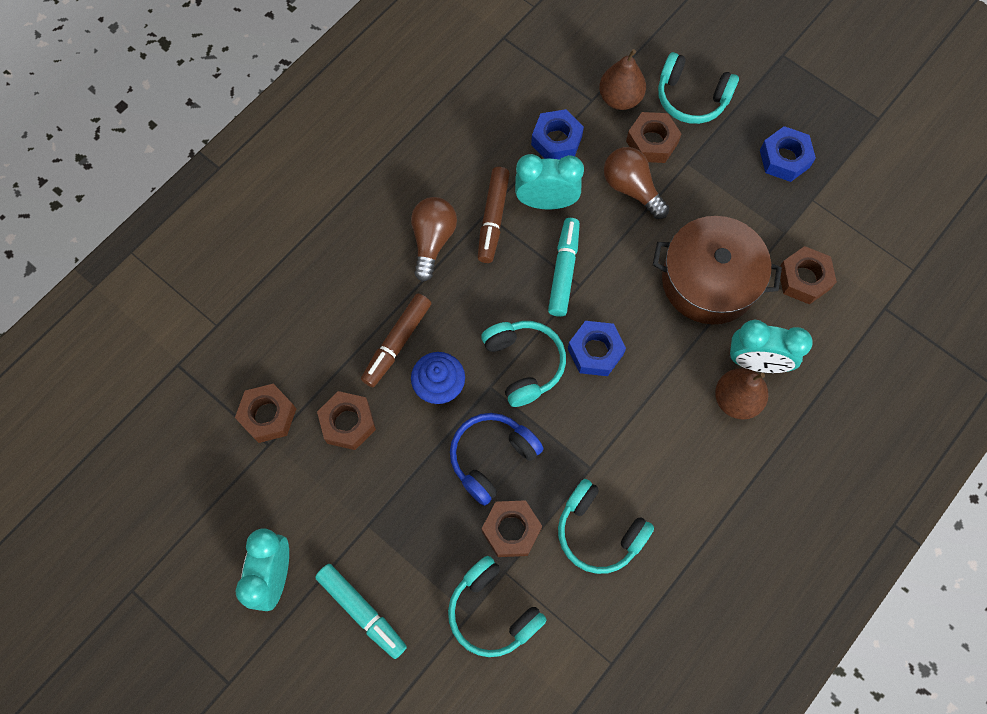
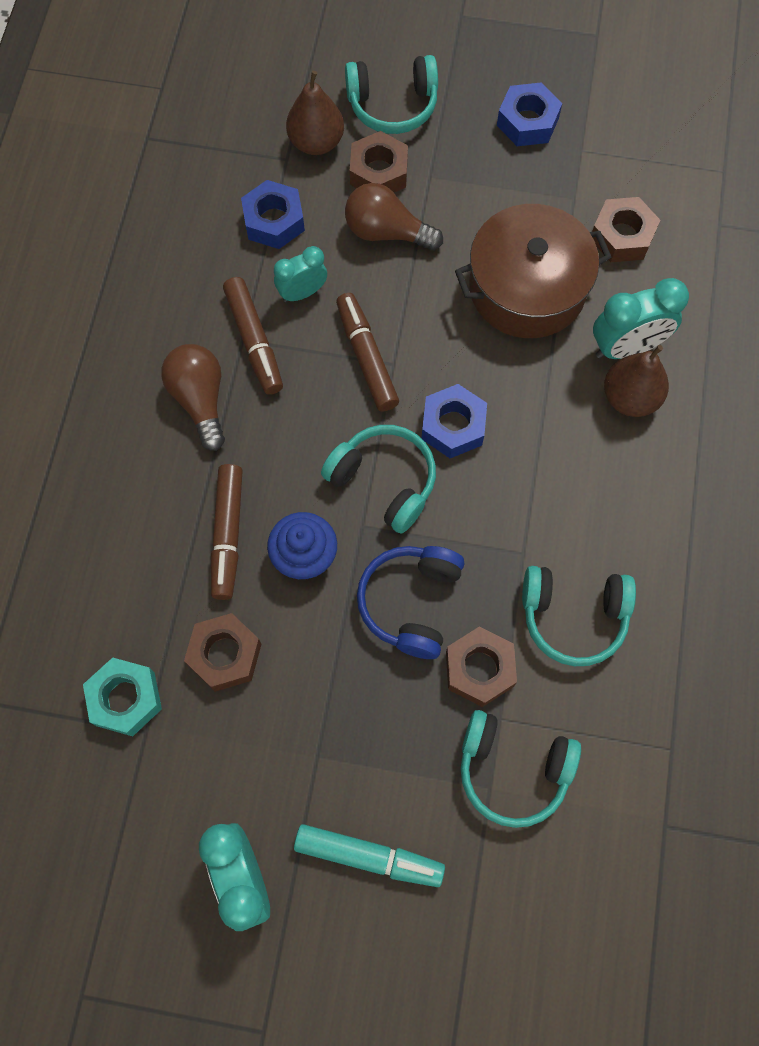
camera: 30 degrees left, 0 degrees up
brown nut [235,384,296,443] -> turquoise nut [83,657,162,736]
turquoise clock [515,154,584,209] -> turquoise clock [274,246,327,302], size x0.64
turquoise marker [548,218,580,317] -> brown marker [336,293,399,412]

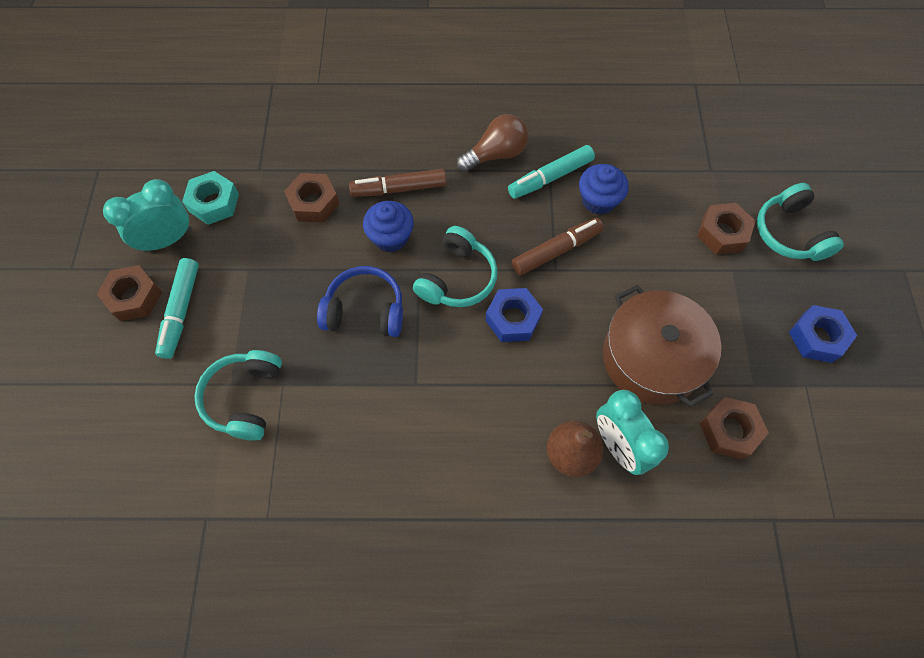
camera: 80 degrees right, 5 degrees down
turquoise nut [83,657,162,736] -> turquoise nut moved to [182,171,239,225]
brown marker [223,277,283,395] -> turquoise marker [508,145,595,199]
blue nut [241,180,305,249] -> none
turquoise clock [274,246,327,302] -> blue cupcake [579,164,629,215]
brown pear [286,71,344,155] -> none
brown light bulb [345,183,443,251] -> none
brown nut [446,626,517,707] -> brown nut moved to [97,265,162,321]
turquoise headphones [522,566,636,666] -> none

